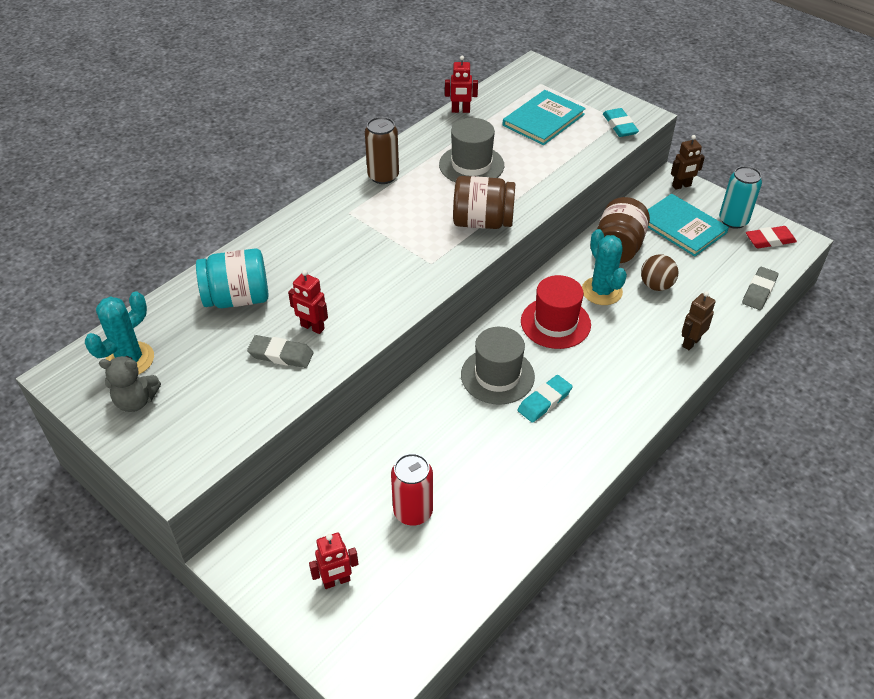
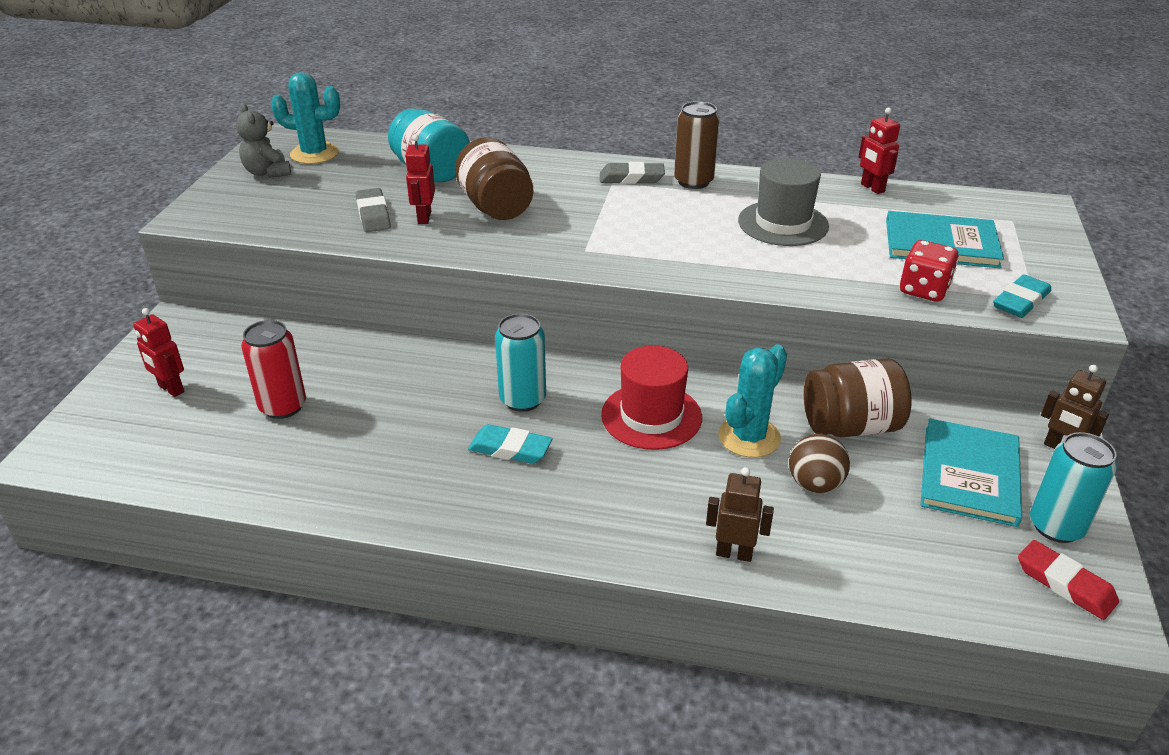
camera: 60 degrees right, 10 degrees down
brown jar [453,176,515,229] -> brown jar moved to [455,137,534,220]
grey hat [461,327,535,405] -> turquoise can [495,314,546,412]
grey eraser [742,267,778,310] -> grey eraser moved to [600,162,665,184]
none -> red dice [900,240,959,301]

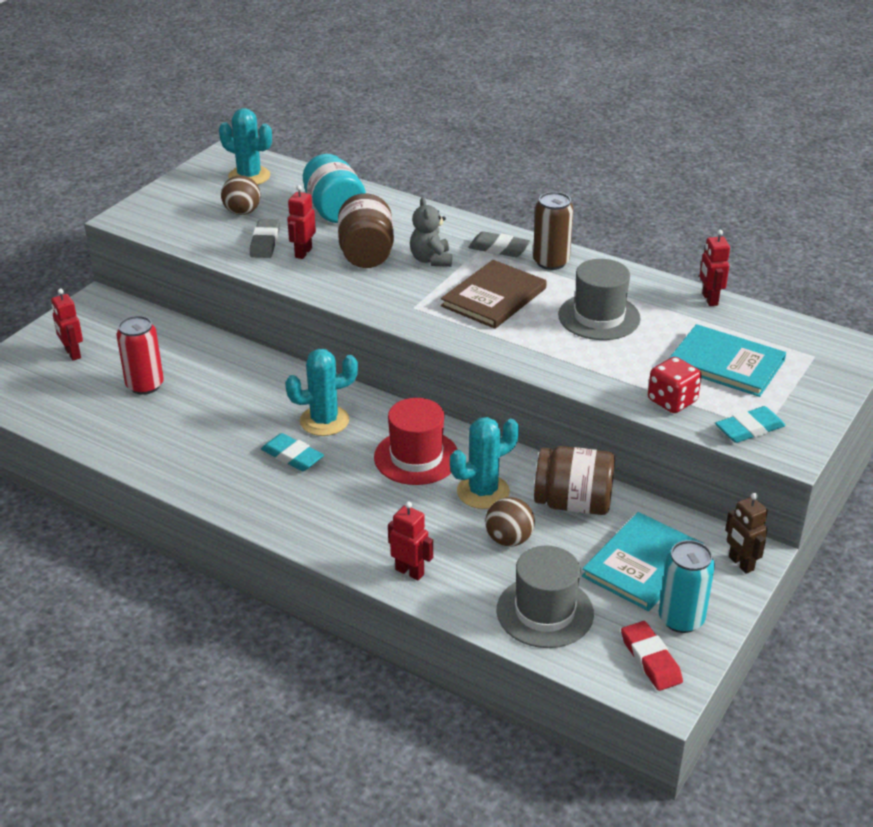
camera: 20 degrees right, 0 degrees up
grey teddy bear [236,103,291,178] -> grey teddy bear moved to [410,197,452,267]
turquoise can [495,314,546,412] -> turquoise cactus [285,349,358,436]
brown robot [706,467,774,562] -> red robot [388,501,433,580]
none -> brown ball [221,175,260,215]
none -> brown book [441,260,547,329]
none -> grey hat [497,545,594,648]

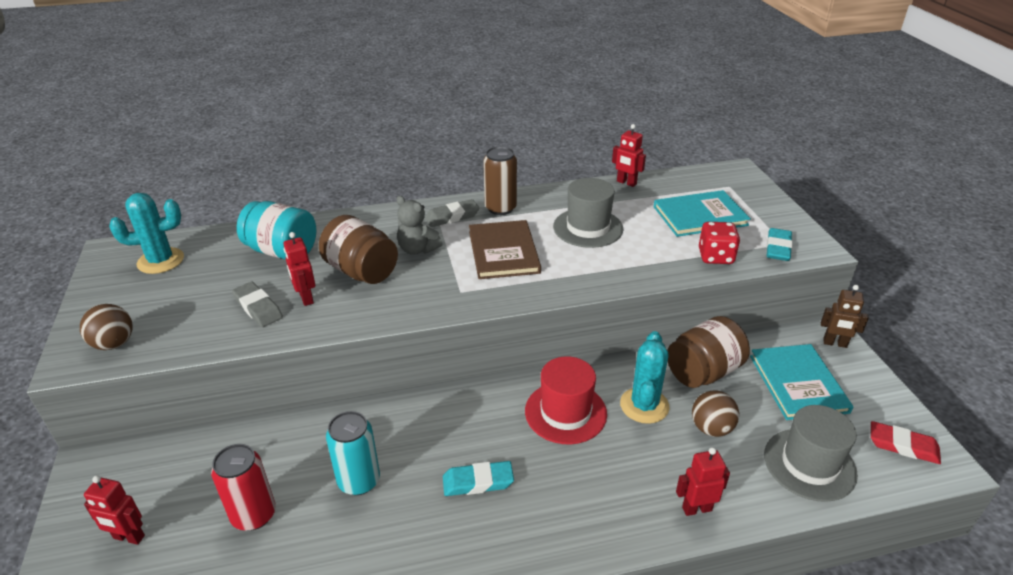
camera: 45 degrees left, 0 degrees up
brown ball [221,175,260,215] -> brown ball moved to [80,304,133,350]
turquoise cactus [285,349,358,436] -> none
turquoise can [659,540,715,633] -> turquoise can moved to [326,411,380,495]

